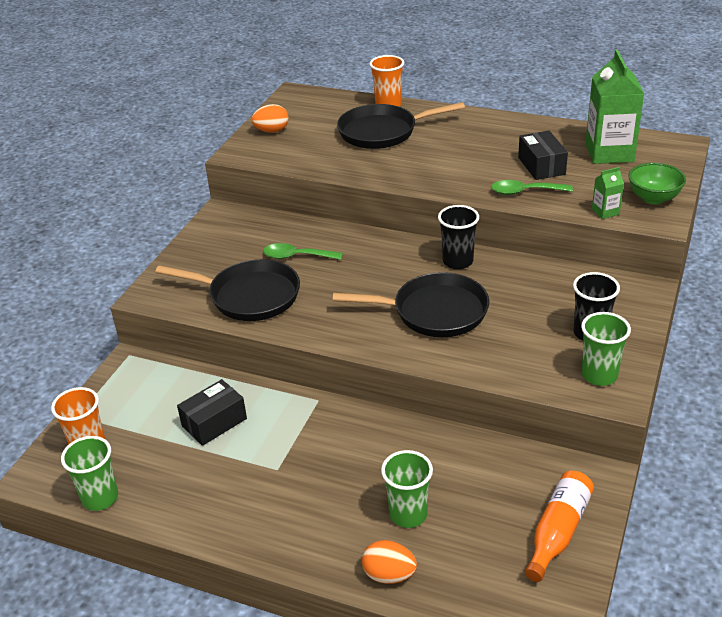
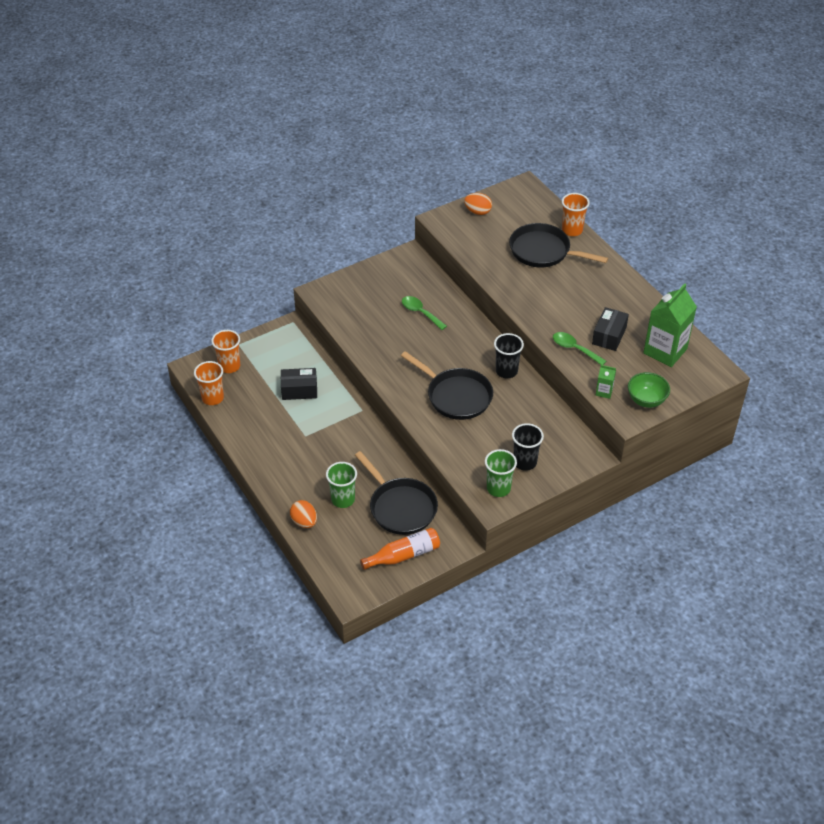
camera: 35 degrees right, 10 degrees up
green cup [61,436,118,511] -> orange cup [194,361,224,405]
black pan [155,259,300,321] -> black pan moved to [355,451,438,535]

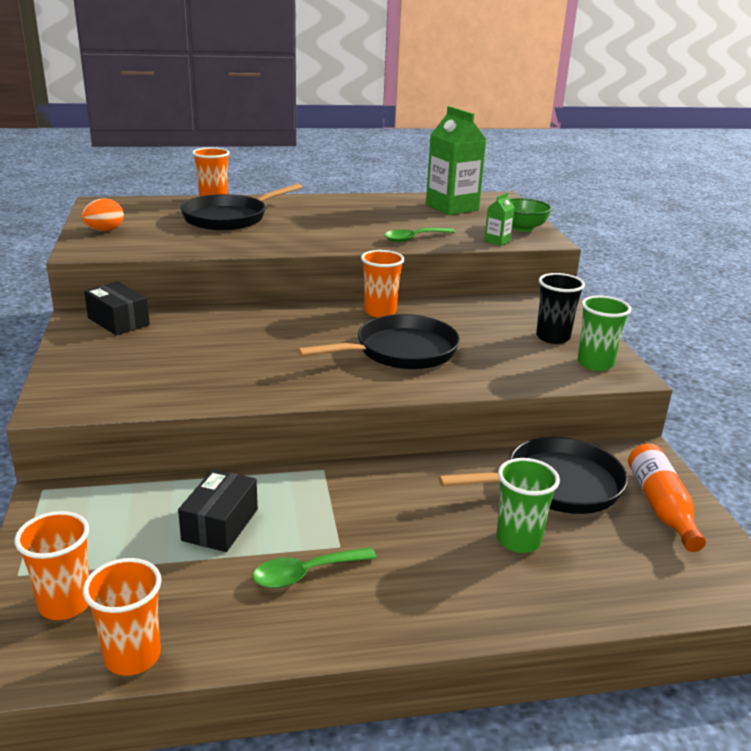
camera: 70 degrees left, 20 degrees down
orange egg [290,500,317,528] -> none
green spoon [402,296,447,330] -> green spoon moved to [253,547,377,588]
black cup [494,333,524,378] -> orange cup [361,250,405,317]
black box [592,307,629,351] -> black box moved to [84,282,150,335]

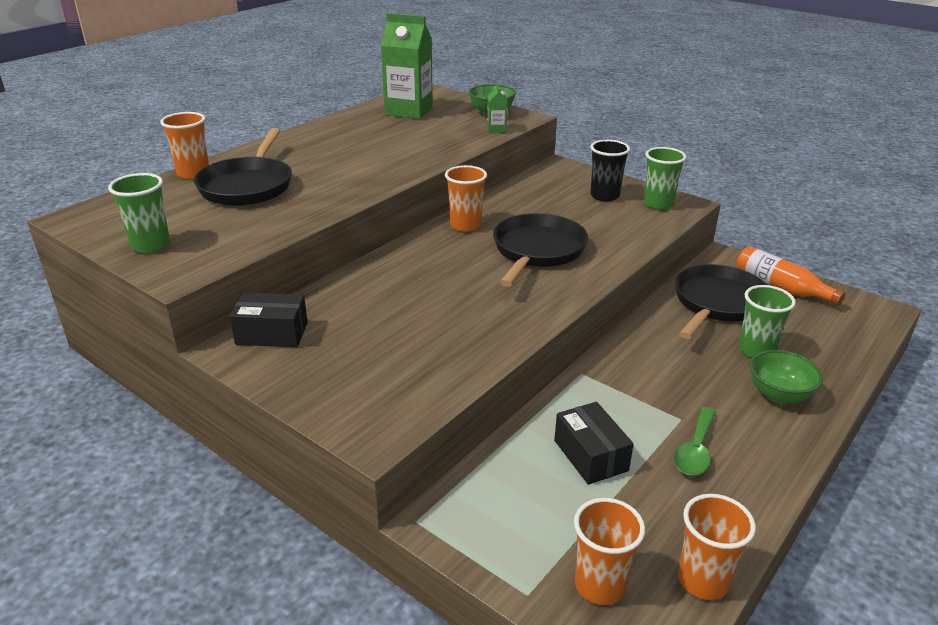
camera: 40 degrees left, 5 degrees up
orange egg [81,198,124,231] -> green cup [108,173,170,253]
green spoon [384,228,456,242] -> none
none -> green bowl [749,350,823,404]

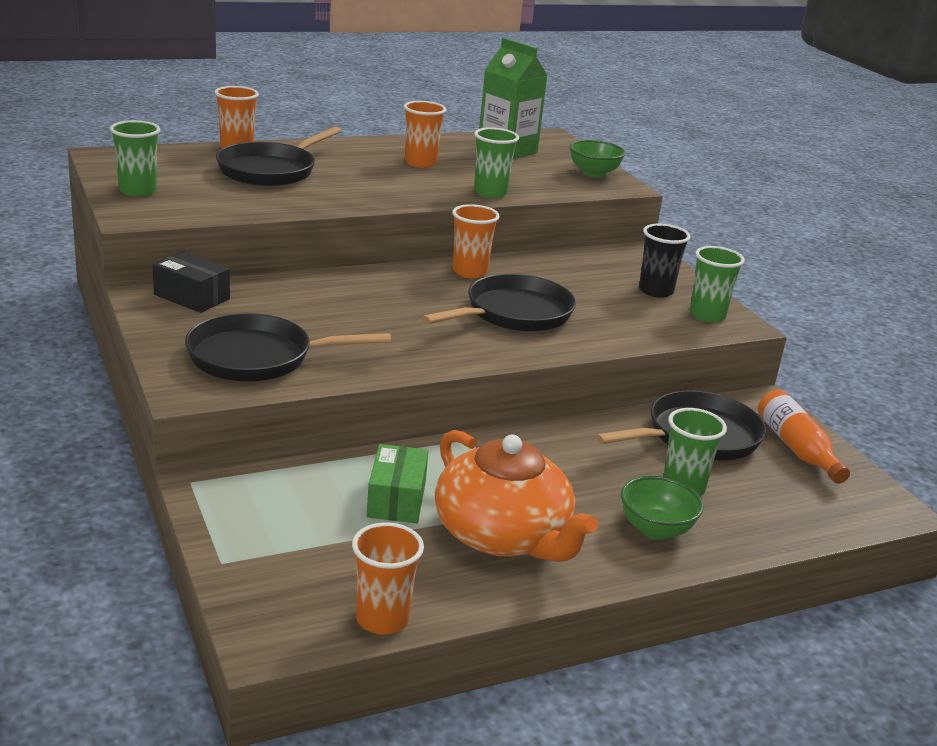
camera: 25 degrees right, 5 degrees down
green carton [487,84,508,133] -> none
black box [554,402,634,485] -> green box [367,444,428,523]
orange cup [574,498,645,605] -> orange cup moved to [404,101,447,168]
green spoon [674,407,716,476] -> orange teapot [435,430,598,562]
none -> black pan [185,313,391,382]
none -> green cup [474,127,519,198]

